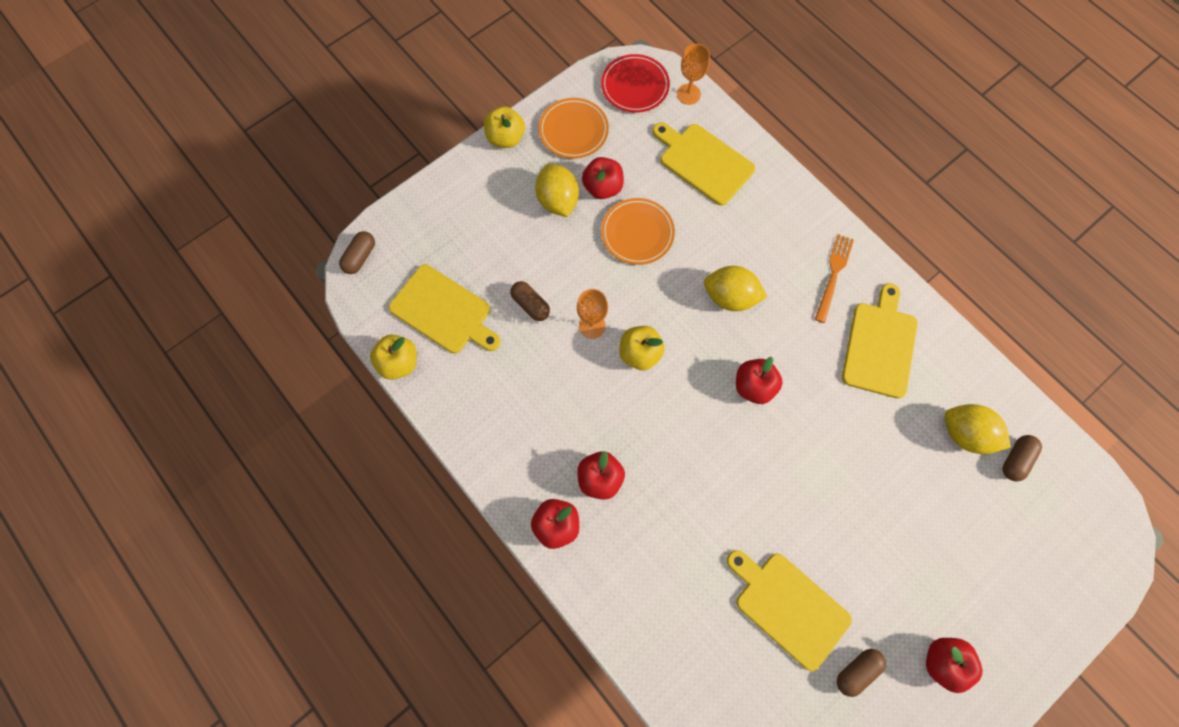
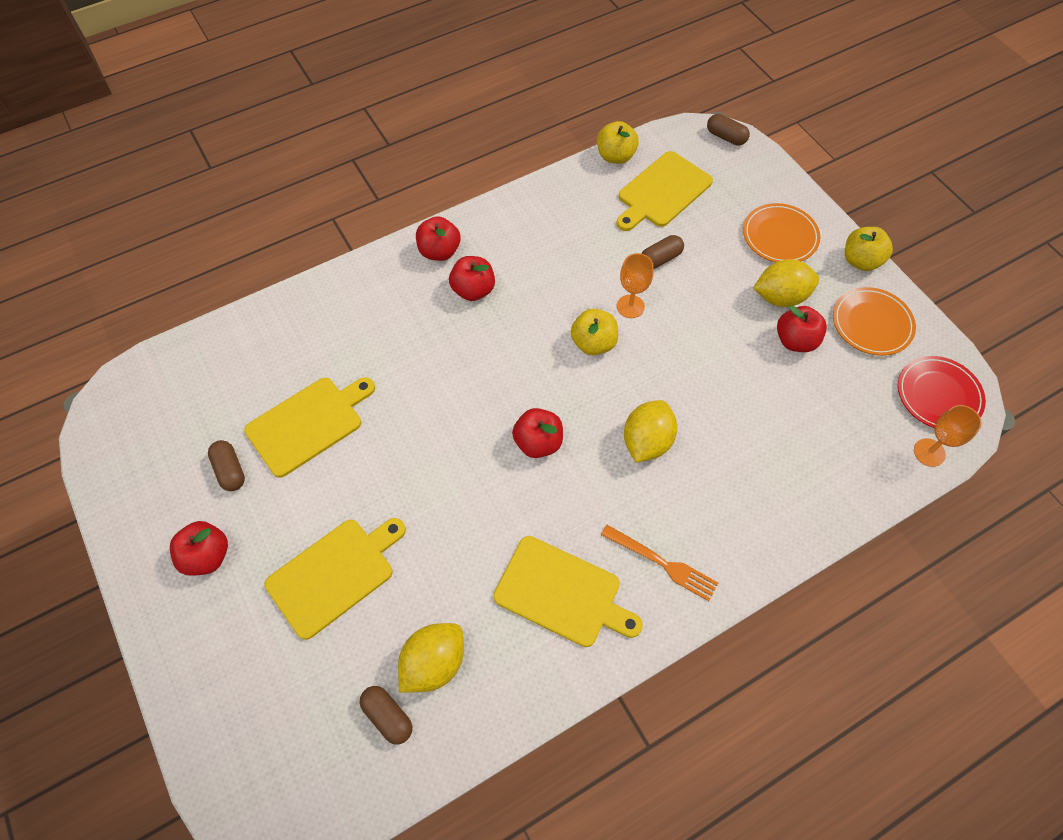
camera: 100 degrees right, 10 degrees down
orange plate [601,198,675,265] -> orange plate moved to [743,203,820,262]
yellow cutting board [653,122,755,206] -> yellow cutting board moved to [265,518,406,640]

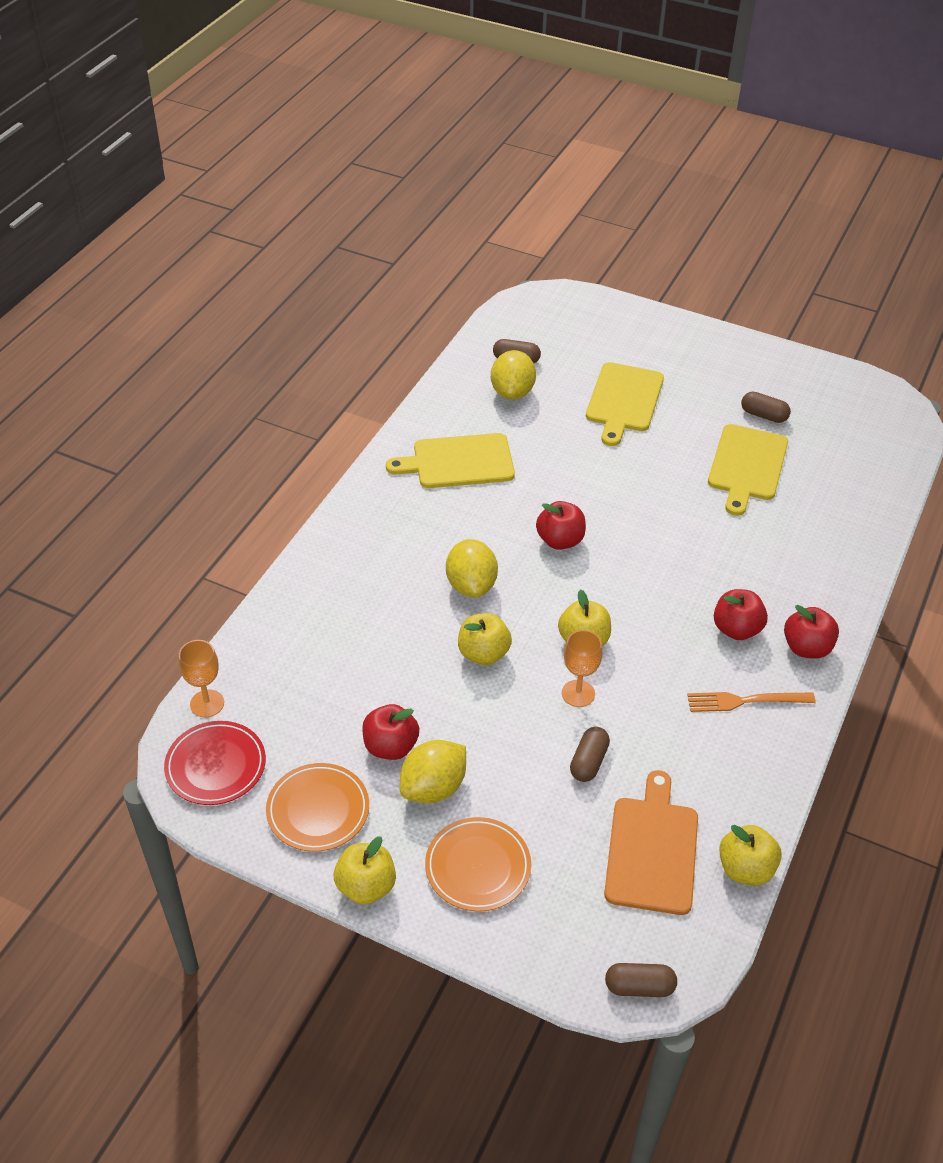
camera: 145 degrees right, 15 degrees down
red apple [170,521,228,576] -> none
orange fork [601,525,718,601] -> orange fork moved to [687,692,816,712]
yellow cutting board [616,151,713,231] -> orange cutting board [604,770,698,915]
none -> yellow apple [458,613,512,665]

